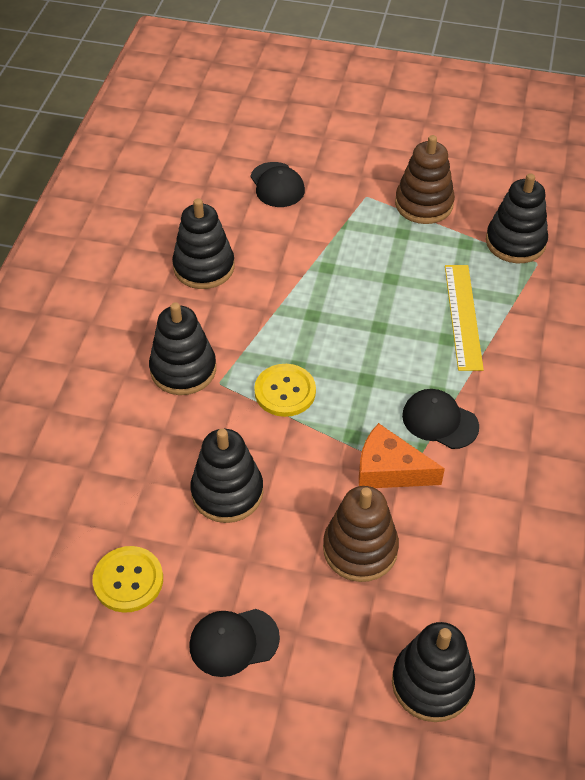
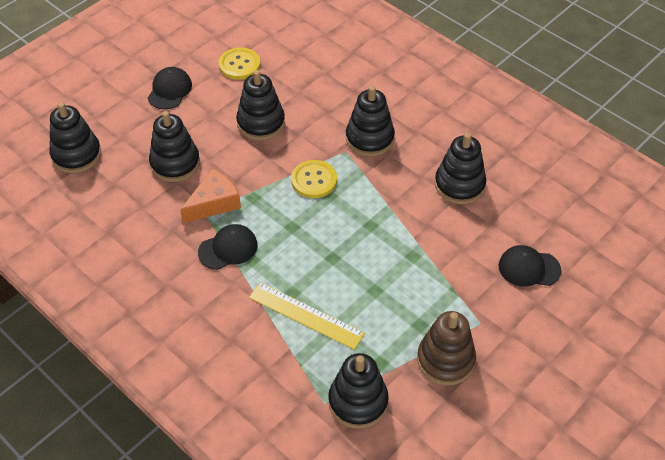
camera: 120 degrees right, 0 degrees up
brown stacking toy [323,486,399,582] -> black stacking toy [149,111,200,182]

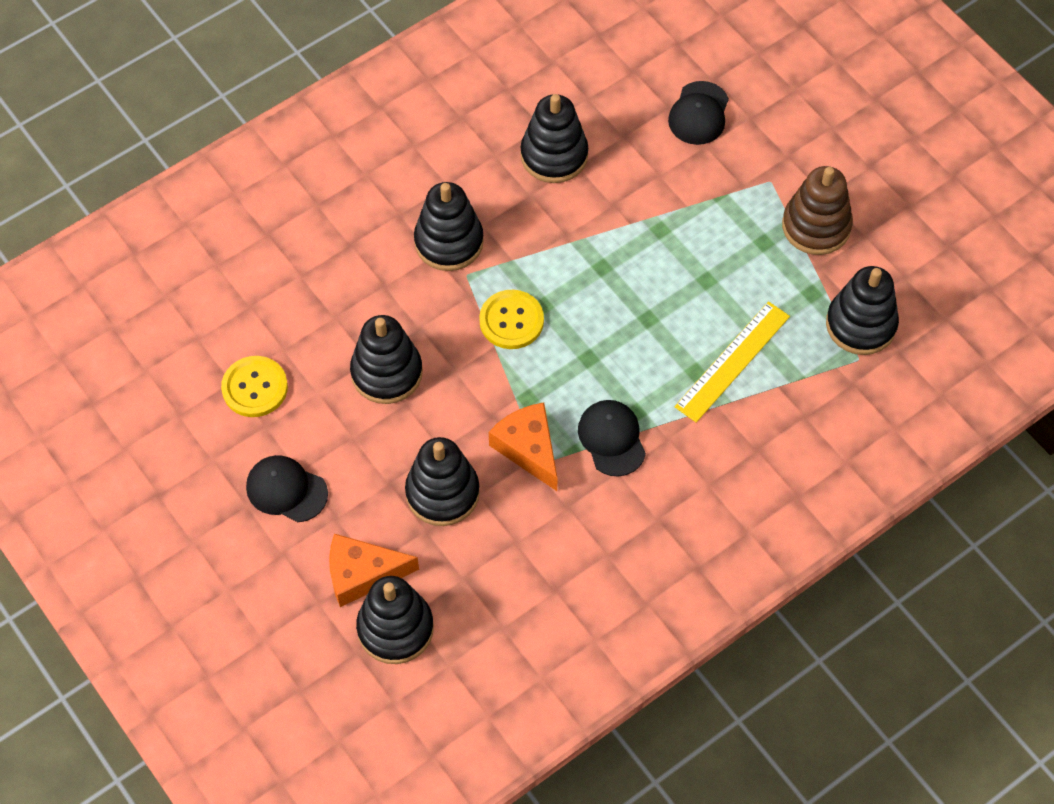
camera: 80 degrees left, 10 degrees up
none -> orange cheese [329,534,419,607]

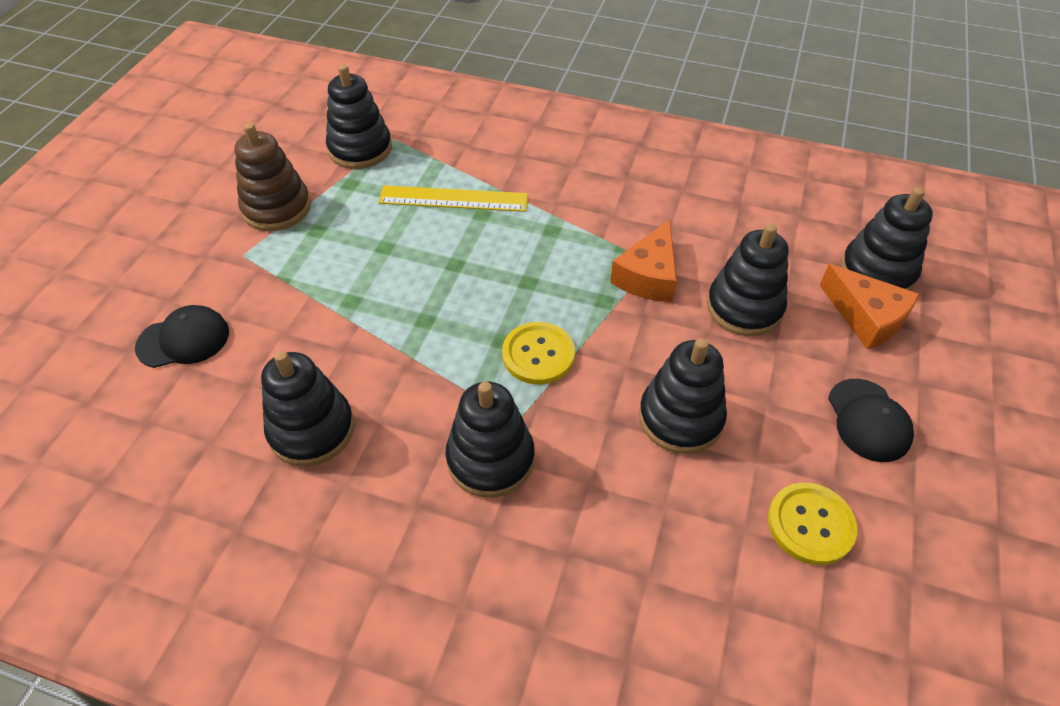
camera: 125 degrees left, 10 degrees down
black cap [578,400,646,477] -> none

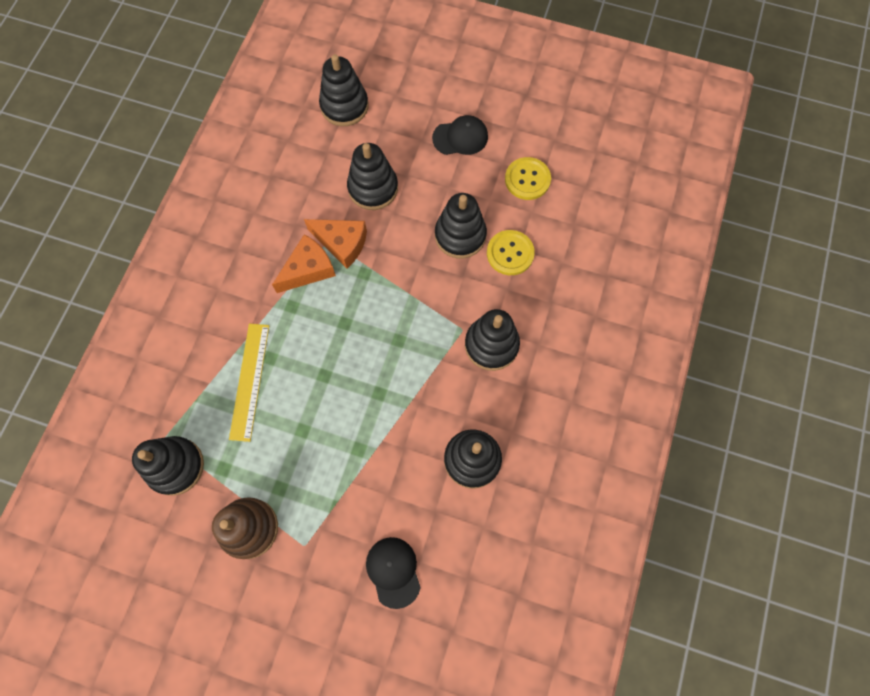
camera: 90 degrees left, 20 degrees up
yellow button [502,322,575,384] -> yellow button moved to [487,230,535,275]
orange cheese [820,264,920,350] -> orange cheese moved to [272,234,336,293]

